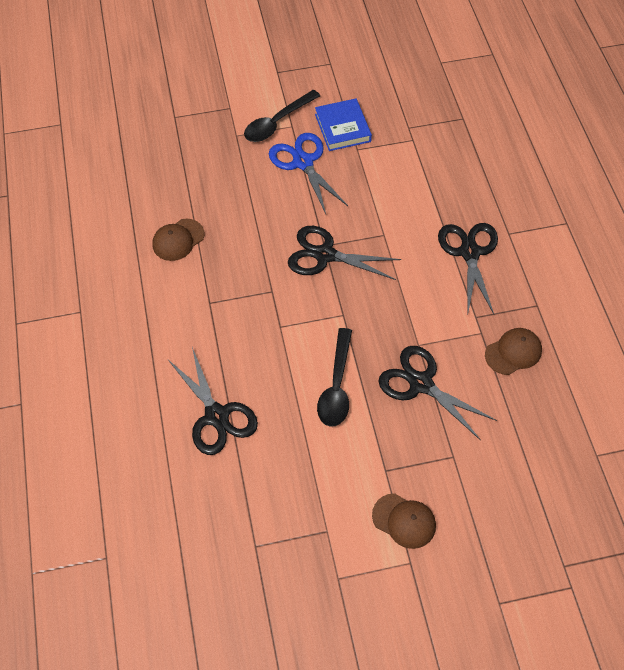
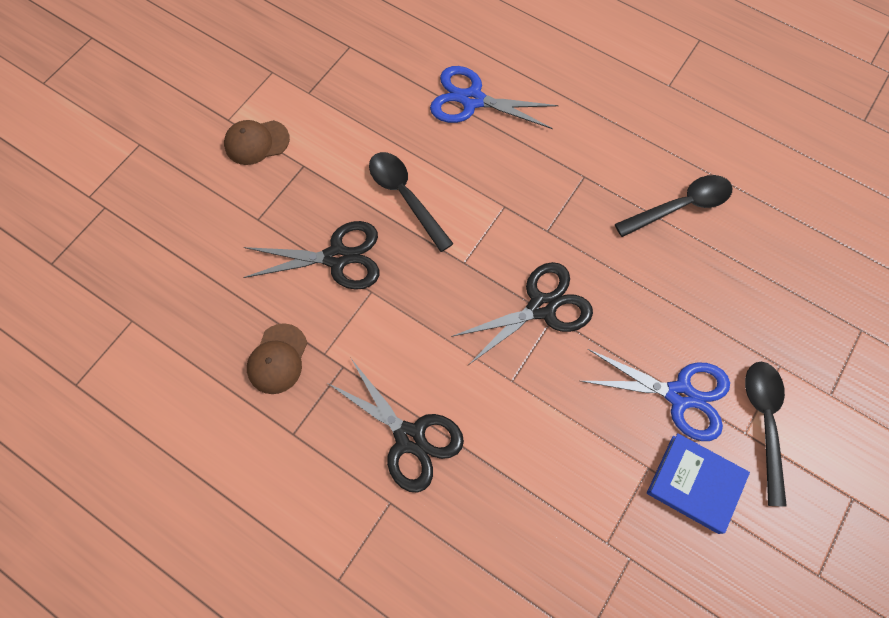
camera: 135 degrees right, 10 degrees up
brown cap [153,218,204,261] -> black spoon [615,175,732,237]
black scissors [168,347,258,455] -> blue scissors [430,66,559,129]

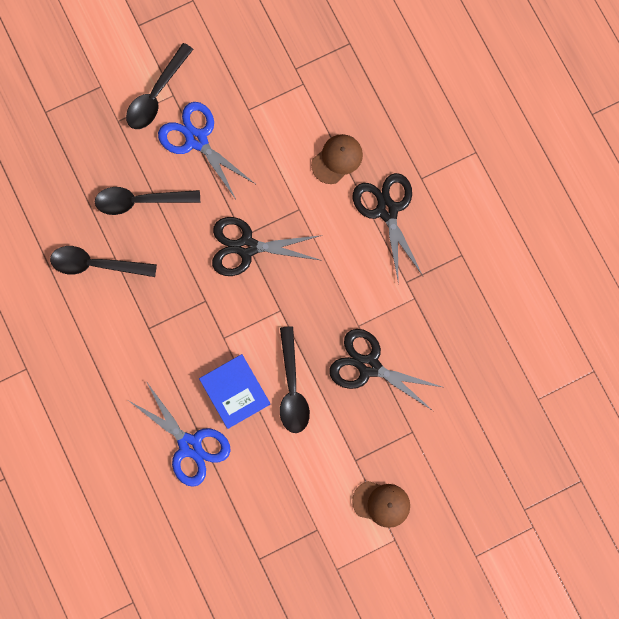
camera: 150 degrees left, 10 degrees up
brown cap [247,323,307,394] -> brown cap moved to [311,134,363,184]
blue book [647,433,750,534] -> blue book moved to [199,354,270,429]
none -> black spoon [95,187,200,215]

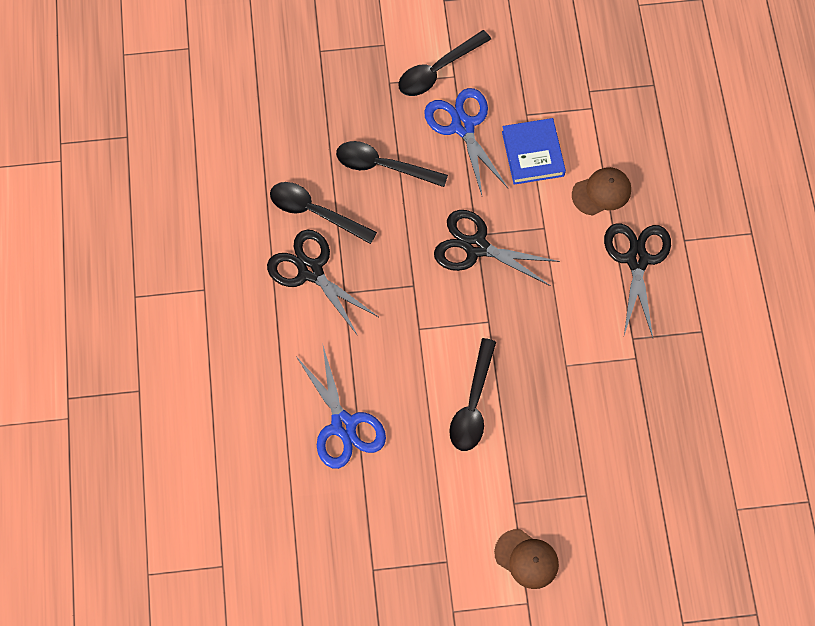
camera: 20 degrees right, 10 degrees down
blue book [199,354,270,429] -> blue book moved to [502,118,566,185]
black scissors [329,329,445,411] -> black scissors moved to [267,230,378,336]

